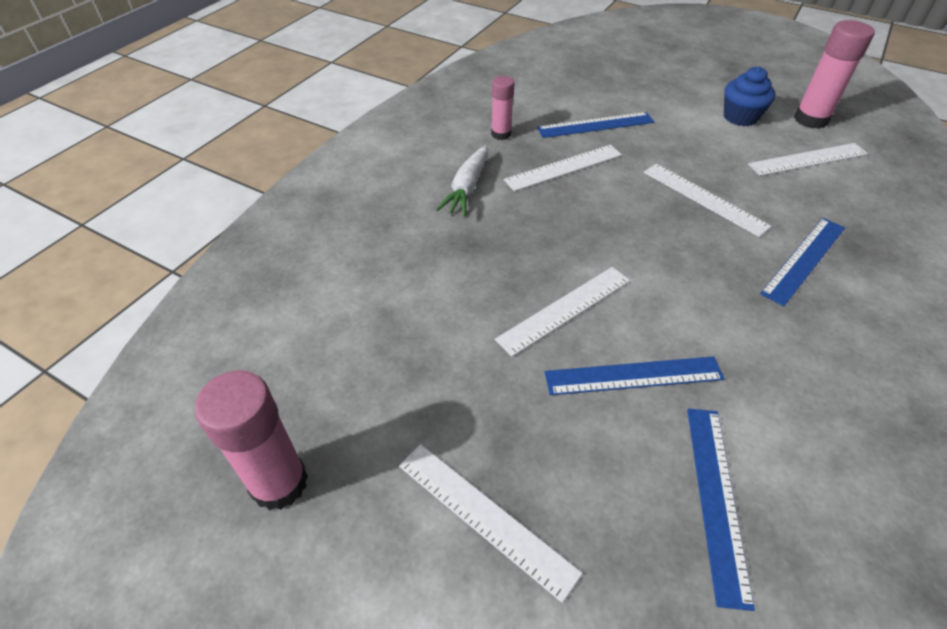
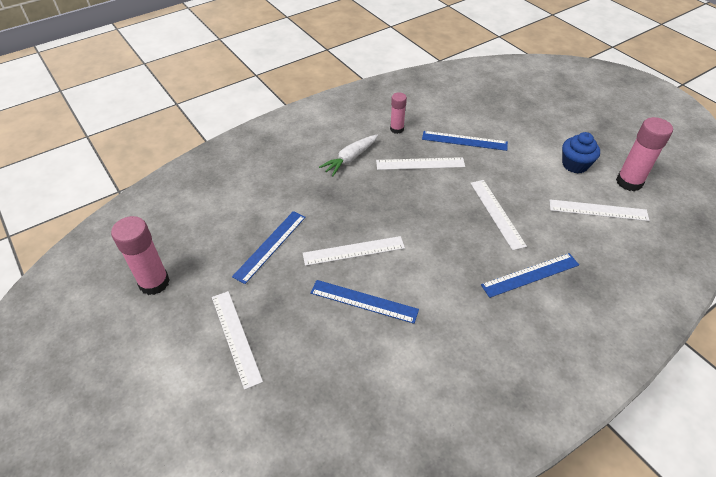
camera: 25 degrees right, 0 degrees up
blue ruler [687,409,755,611] -> blue ruler moved to [232,211,306,284]

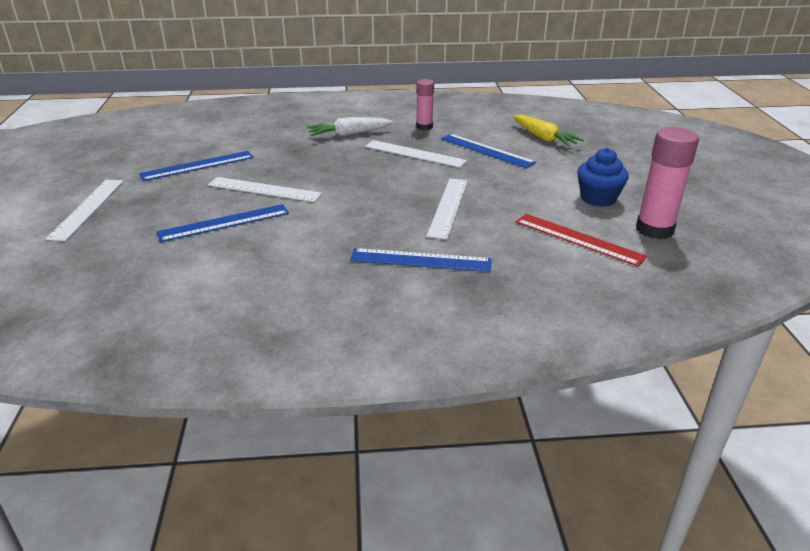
camera: 30 degrees right, 15 degrees down
pink glue stick [111,216,170,295] -> none
blue ruler [310,280,419,324] -> blue ruler turned 75 degrees counterclockwise [157,204,289,242]
white ruler [549,199,650,221] -> red ruler [516,214,647,266]
none -> yellow carrot [513,115,584,147]

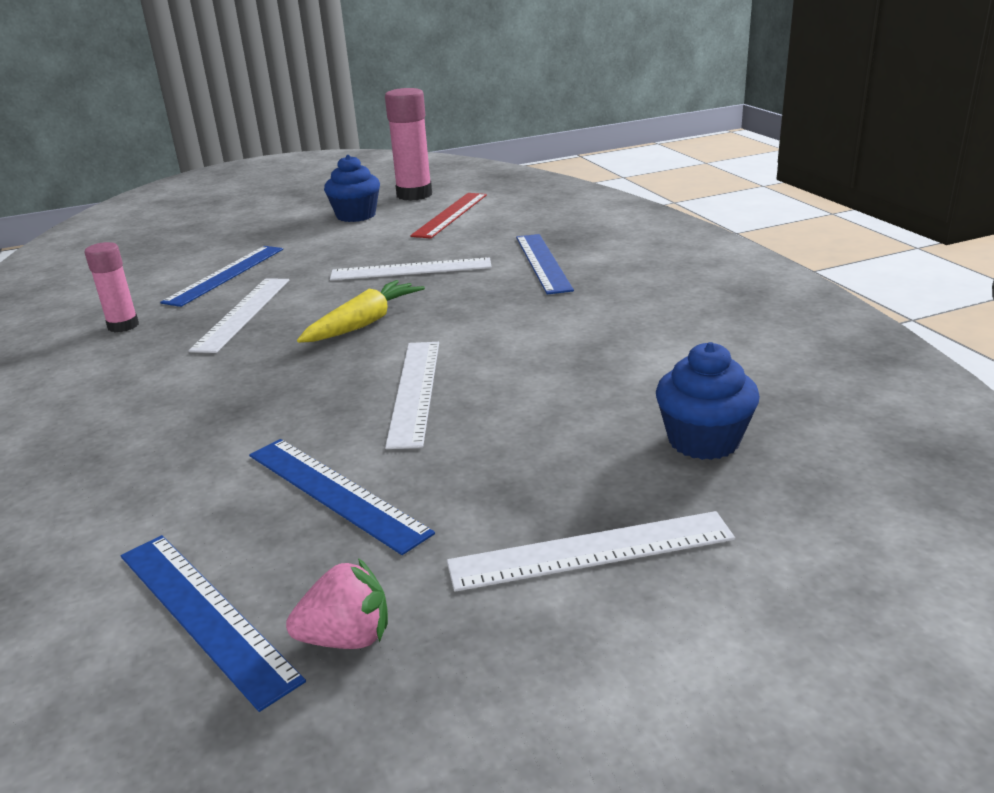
camera: 105 degrees left, 5 degrees down
blue ruler [157,204,289,242] -> blue ruler moved to [121,535,306,712]
white carrot [307,117,393,137] -> none
yellow carrot [513,115,584,147] -> yellow carrot moved to [297,280,425,343]
none -> pink strawberry [286,558,388,649]
none -> blue cupcake [656,342,760,460]

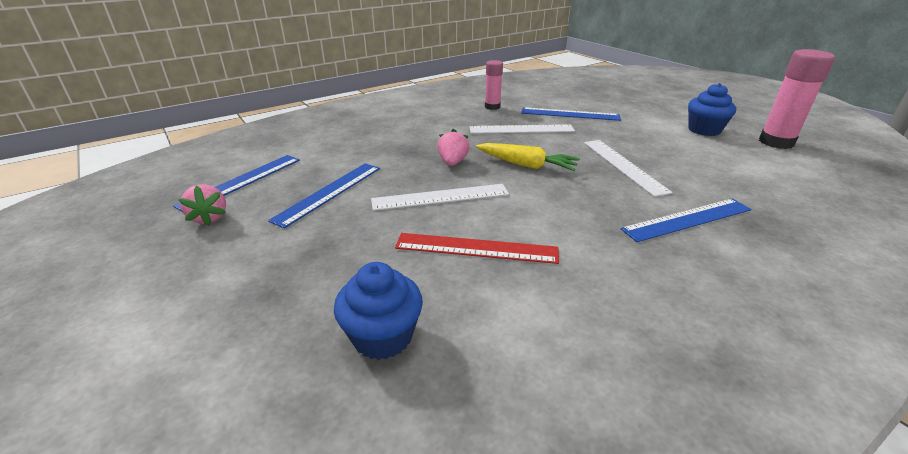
camera: 75 degrees right, 5 degrees up
red ruler [410,193,487,239] -> red ruler moved to [395,233,559,264]
white ruler [447,511,735,592] -> none
none -> pink strawberry [437,129,470,166]

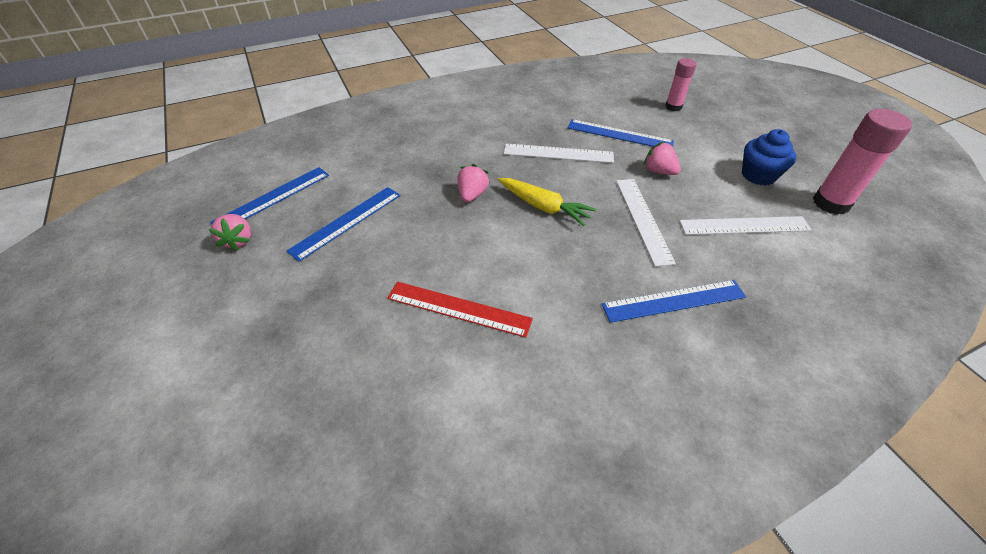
camera: 10 degrees right, 15 degrees up
blue cupcake [334,262,423,360] -> none
white ruler [371,184,509,211] -> white ruler moved to [680,216,812,235]
pink glue stick [485,60,503,110] -> pink glue stick moved to [665,58,697,111]
none -> pink strawberry [643,142,681,175]

